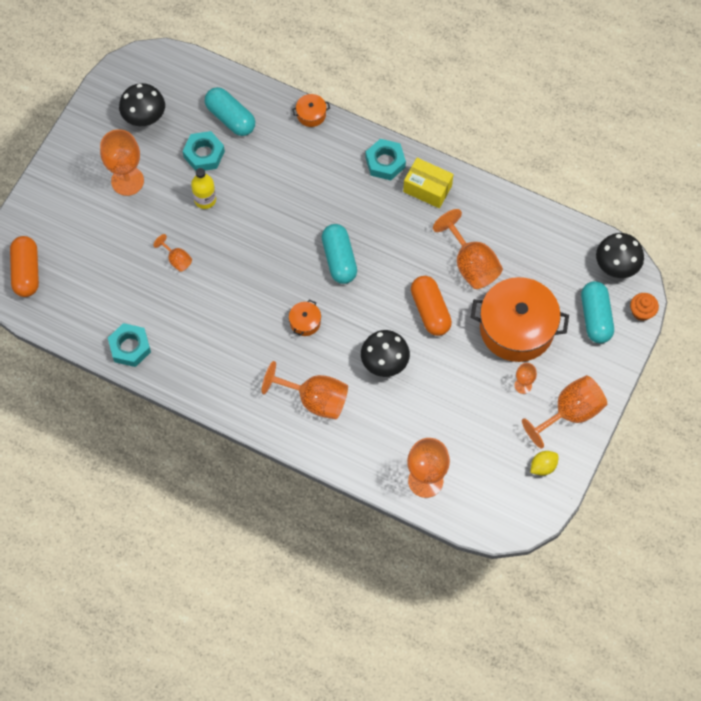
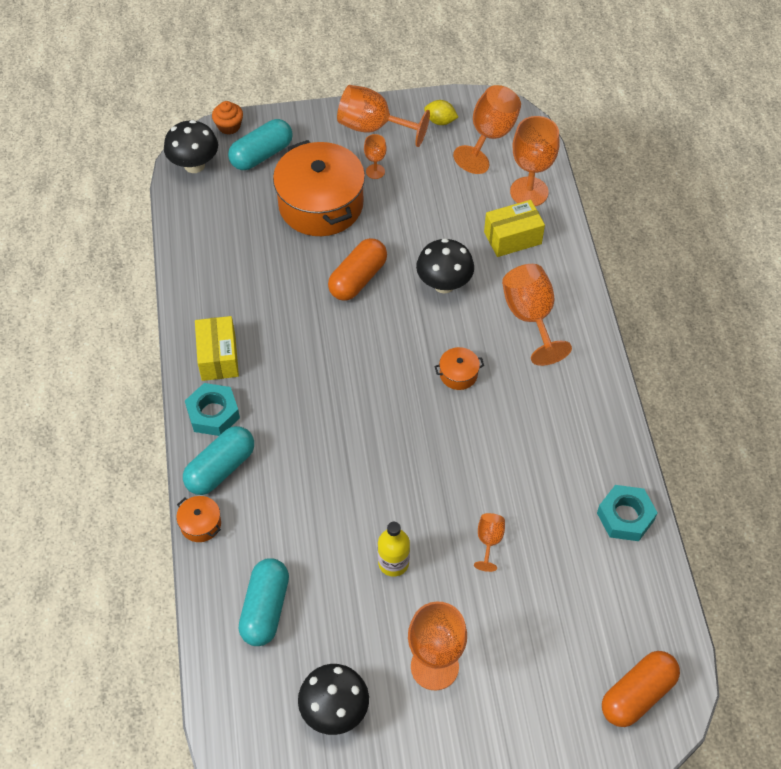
camera: 125 degrees left, 10 degrees down
turquoise nut [183,131,225,171] -> none
turquoise capsule [322,224,357,284] -> turquoise capsule moved to [183,426,254,495]
orange goblet [433,209,503,289] -> orange goblet moved to [453,85,521,174]
none -> yellow box [484,200,545,257]

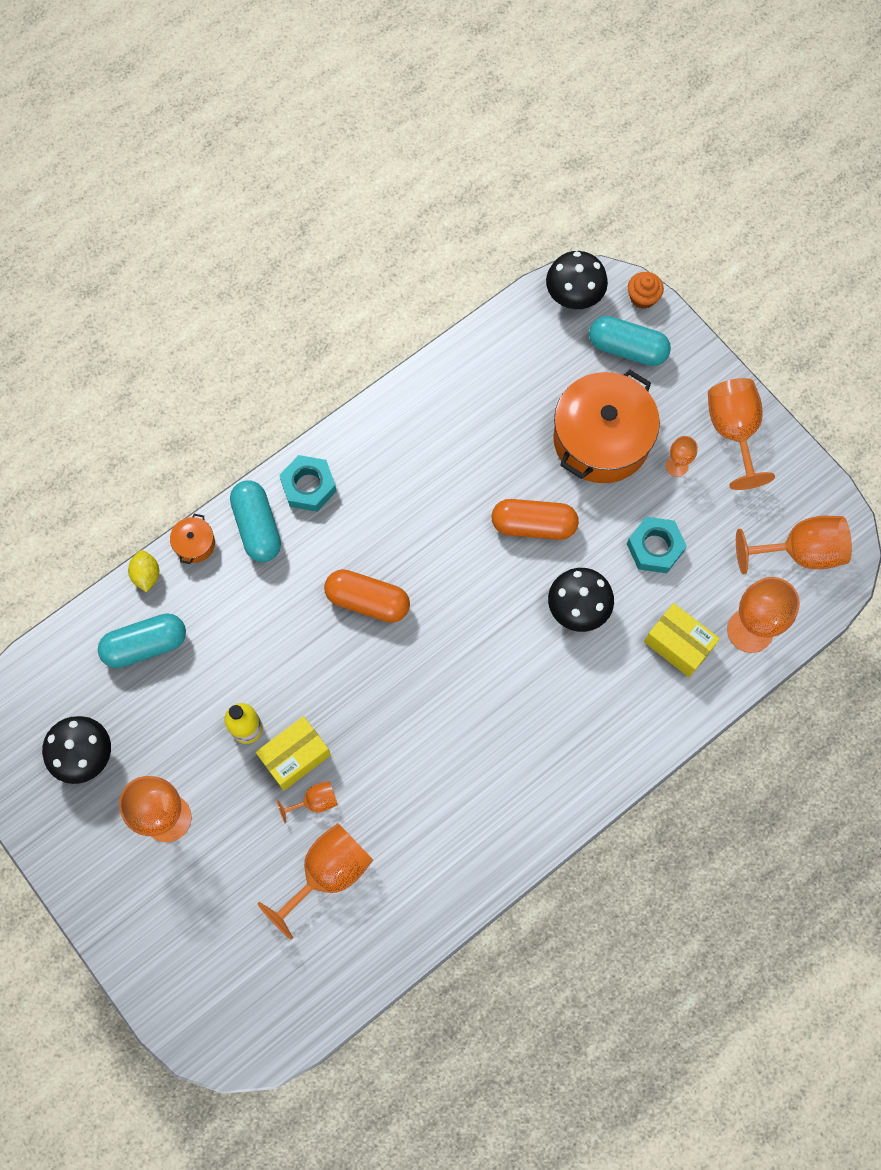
camera: 60 degrees right, 15 degrees up
turquoise capsule [183,426,254,495] -> turquoise capsule turned 60 degrees clockwise [230,480,281,562]
yellow box [195,316,239,381] -> yellow box moved to [256,716,331,791]
yellow lemon [424,100,458,125] -> yellow lemon moved to [128,550,159,592]
orange pot [434,347,484,390] -> none
orange goblet [502,264,572,366] -> orange goblet moved to [257,823,373,940]
turquoise nut [597,485,658,541] -> turquoise nut moved to [627,517,687,573]
orange capsule [602,651,680,727] -> orange capsule moved to [324,569,410,623]

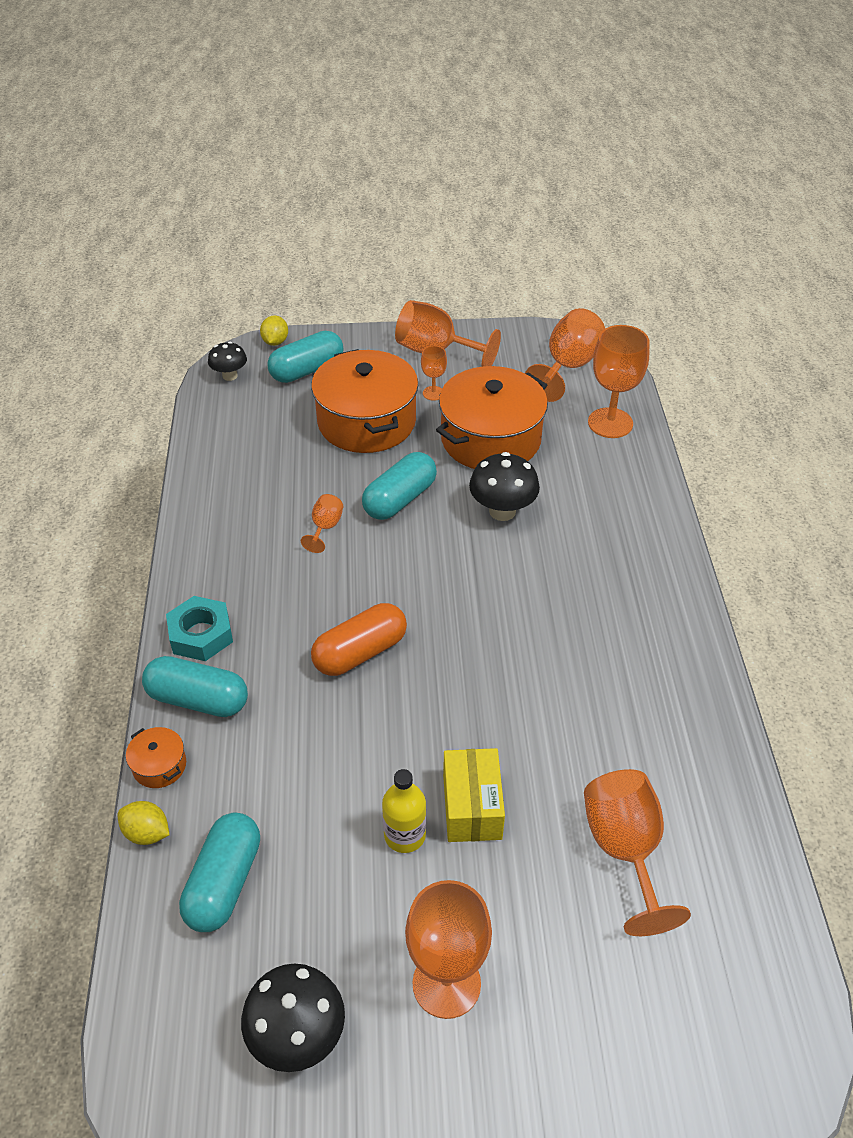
camera: 55 degrees left, 25 degrees down
orange goblet [277,781,337,823] -> orange goblet moved to [301,494,343,553]
orange capsule [492,499,579,540] -> turquoise capsule [362,452,437,520]
black mushroom [546,251,608,309] -> black mushroom [208,342,247,381], size x0.64
turquoise nut [627,517,687,573] -> orange pot [436,366,548,469]
orange cupcake [628,272,664,309] -> yellow lemon [260,316,288,346]
yellow box [644,603,720,677] -> none

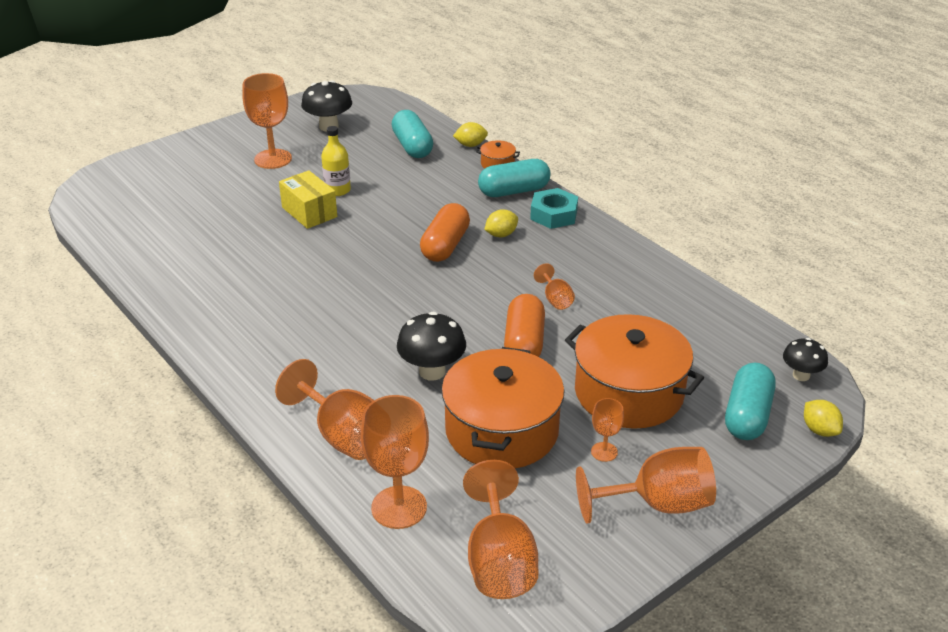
camera: 145 degrees right, 10 degrees down
turquoise capsule [362,452,437,520] -> orange capsule [504,294,545,357]
orange goblet [584,769,691,936] -> orange goblet moved to [275,359,374,460]
none -> yellow lemon [484,209,518,237]

